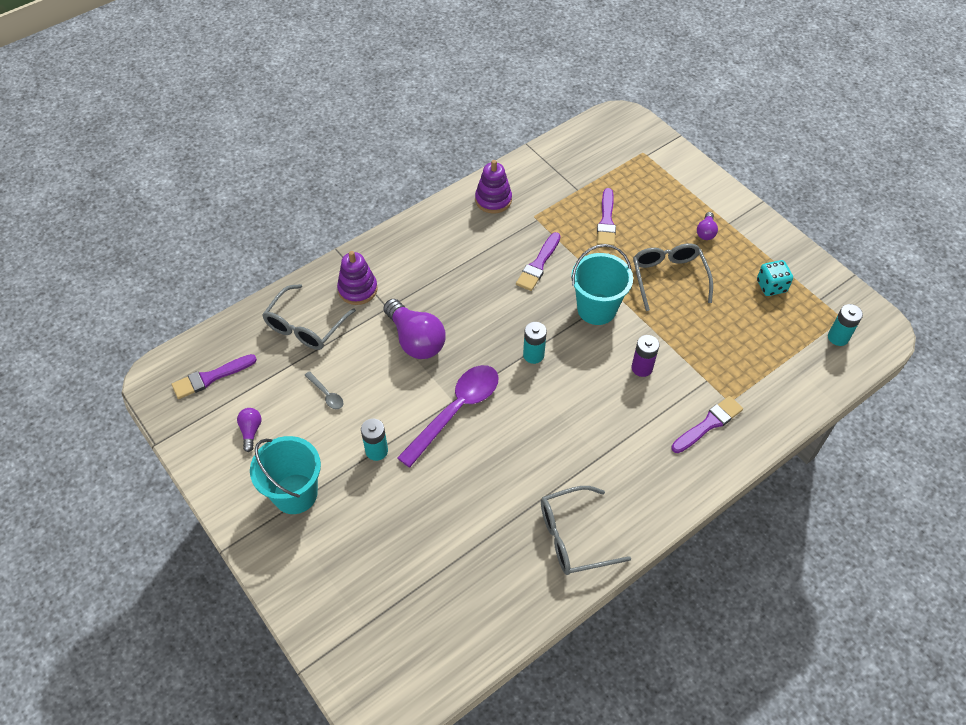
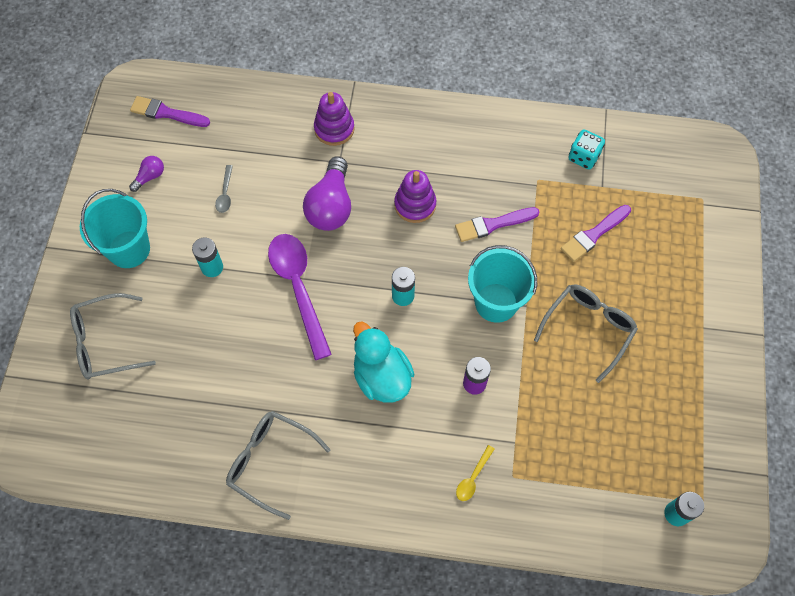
camera: 45 degrees right, 10 degrees up
grey glasses [262,284,356,350] -> grey glasses moved to [70,293,156,379]
purple spoon [397,365,499,468] -> purple spoon turned 105 degrees counterclockwise [268,234,332,360]
purple stacking toy [475,160,512,214] -> purple stacking toy moved to [394,170,437,223]
purple brush [671,396,743,453] -> yellow spoon [456,445,494,501]
purple light bulb [697,212,718,240] -> none
turquoise dice [757,260,793,296] -> turquoise dice moved to [568,130,605,170]
none -> turquoise duck [353,322,414,403]

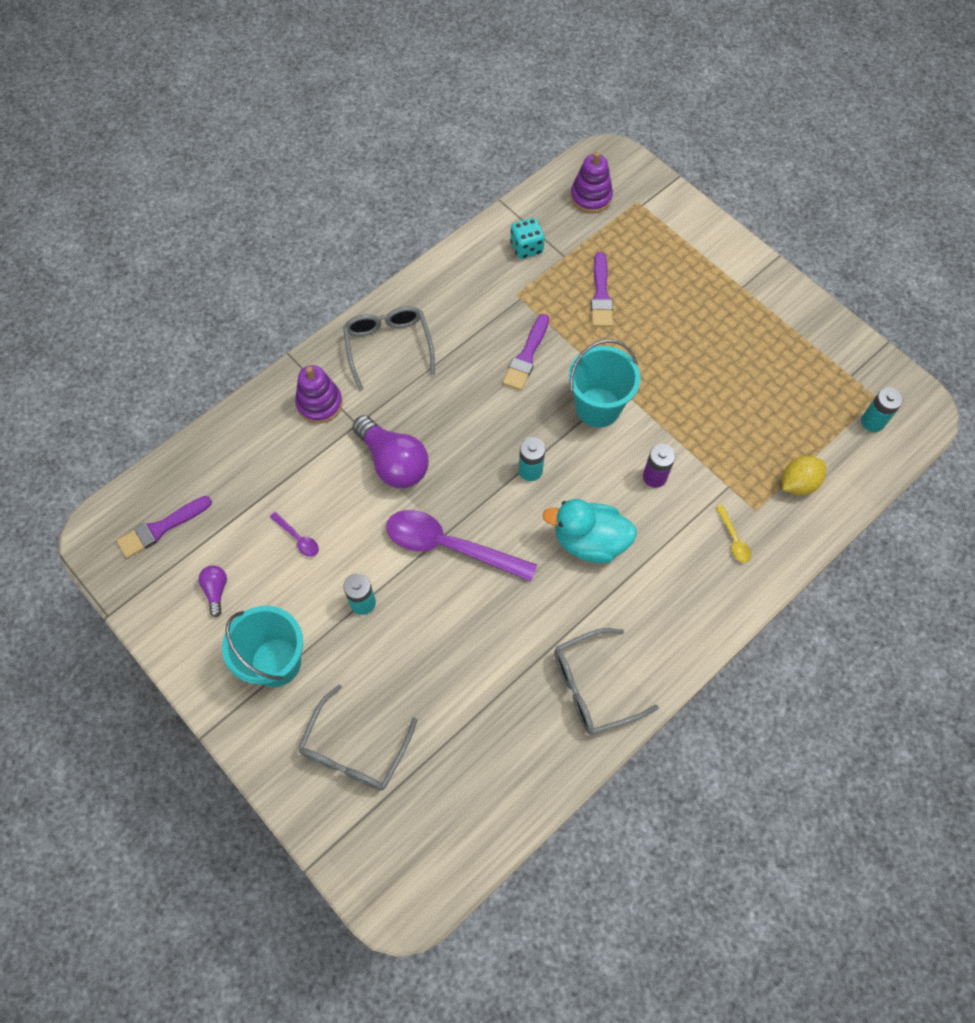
camera: 50 degrees left, 0 degrees up
grey spoon [215,165,233,213] -> purple spoon [270,512,319,557]
purple stacking toy [394,170,437,223] -> purple stacking toy moved to [570,152,613,213]
grey glasses [534,284,638,383] -> grey glasses moved to [343,306,435,391]
none -> yellow lemon [782,456,826,495]

